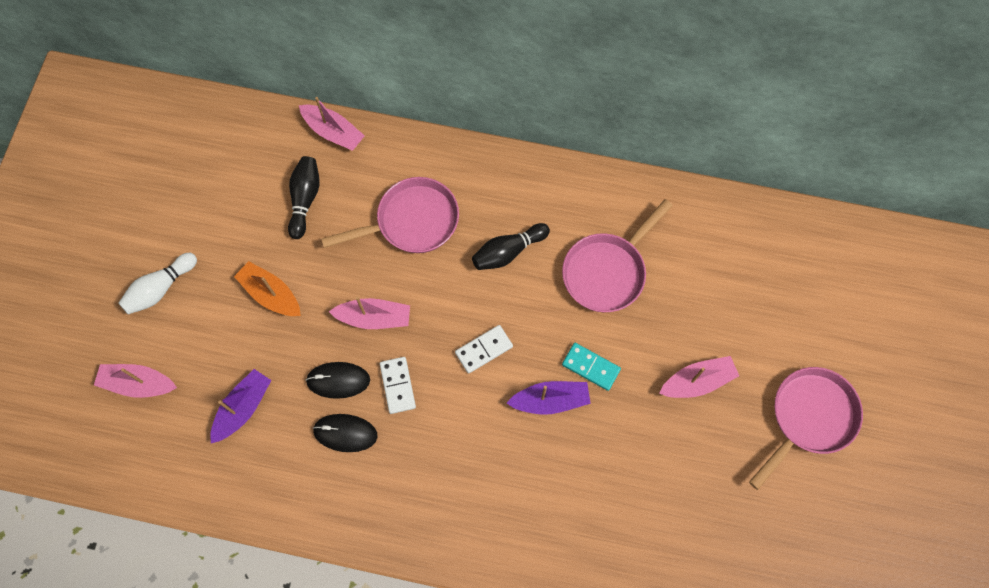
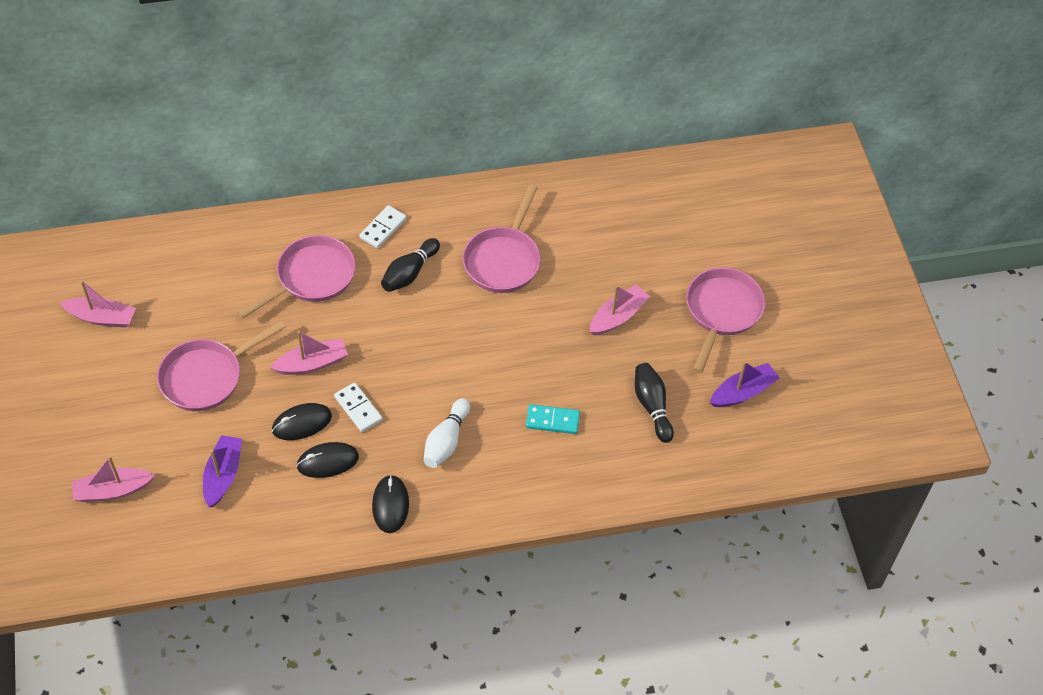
camera: 25 degrees left, 15 degrees down
white bowling pin [118,253,197,314] -> white bowling pin moved to [424,398,470,468]
orange boat [234,261,301,316] -> pink pan [157,320,286,411]
black bowling pin [288,156,319,239] -> black bowling pin moved to [635,363,674,443]
pink boat [299,97,365,151] -> pink boat moved to [60,280,136,328]
white domino [455,325,513,373] -> white domino moved to [359,205,407,248]
purple boat [507,381,591,415] -> purple boat moved to [710,361,780,407]
turquoise domino [562,343,621,391] -> turquoise domino moved to [526,404,580,434]
none -> black mouse [372,475,409,533]

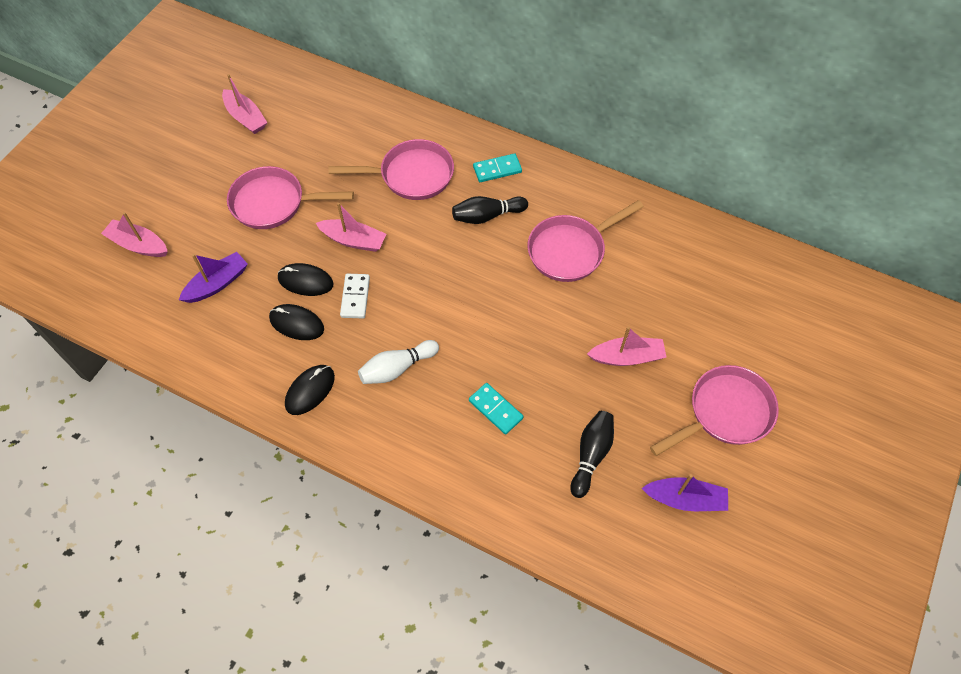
camera: 40 degrees right, 5 degrees up
white domino [359,205,407,248] -> turquoise domino [473,153,522,182]

